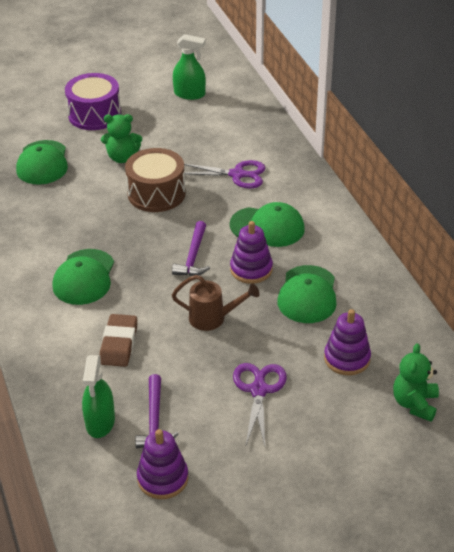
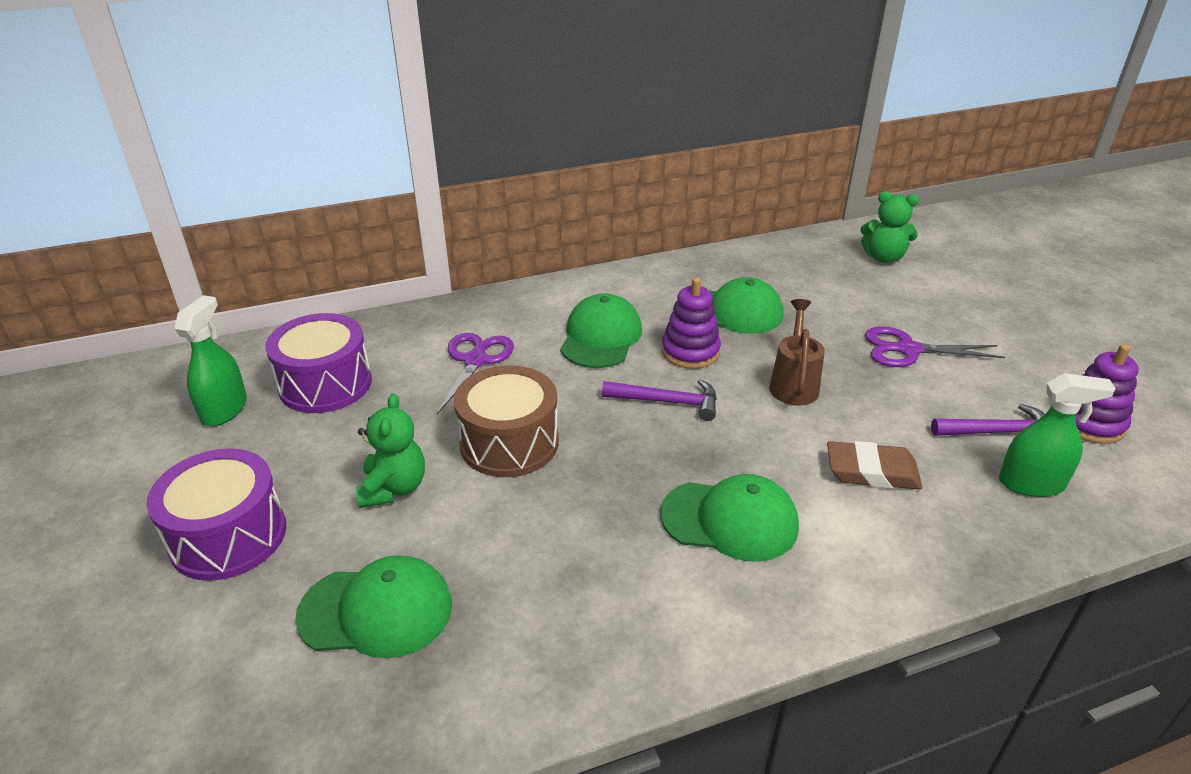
camera: 90 degrees left, 5 degrees down
purple stacking toy [324,309,371,376] -> none
none -> purple drum [265,313,372,413]

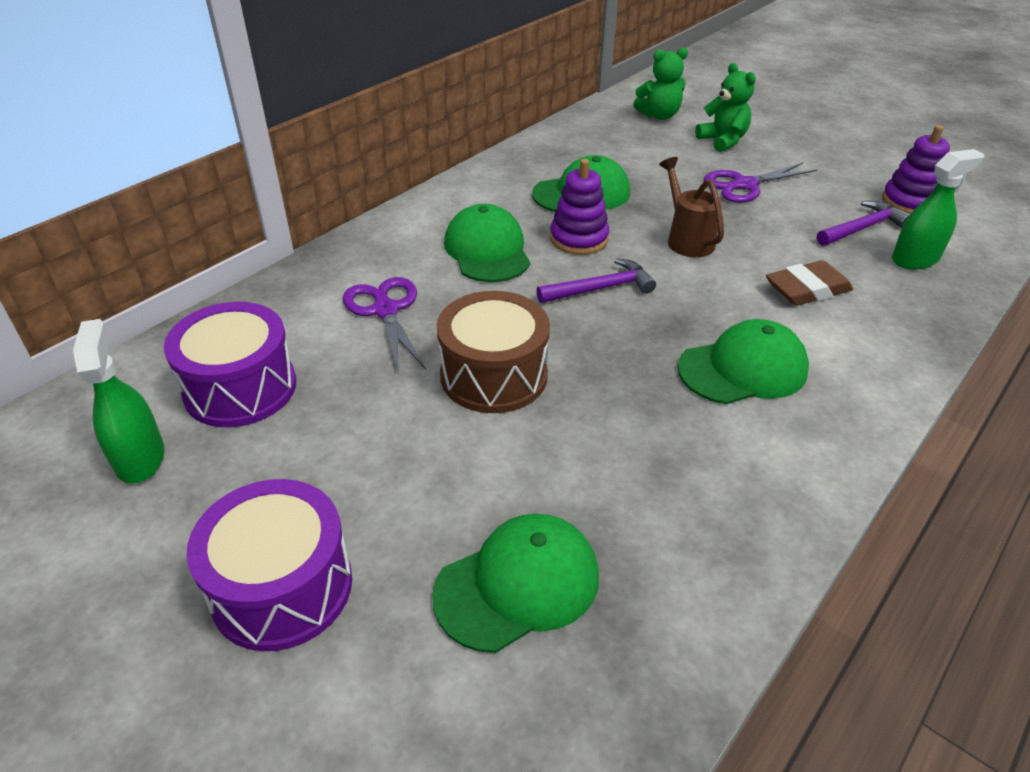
camera: 30 degrees left, 5 degrees up
green teddy bear [356,393,425,508] -> green teddy bear moved to [695,63,756,152]

